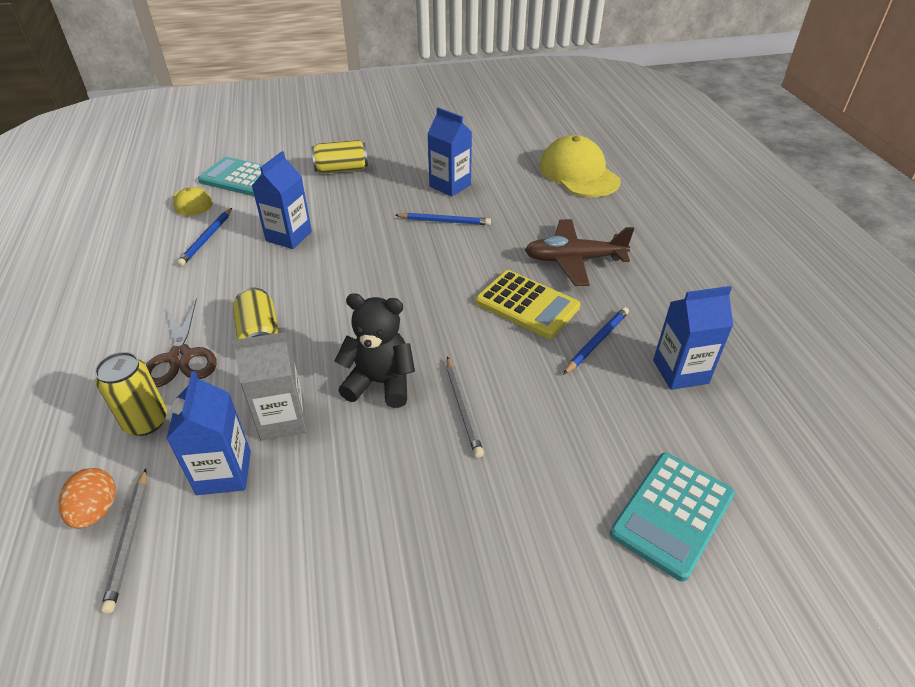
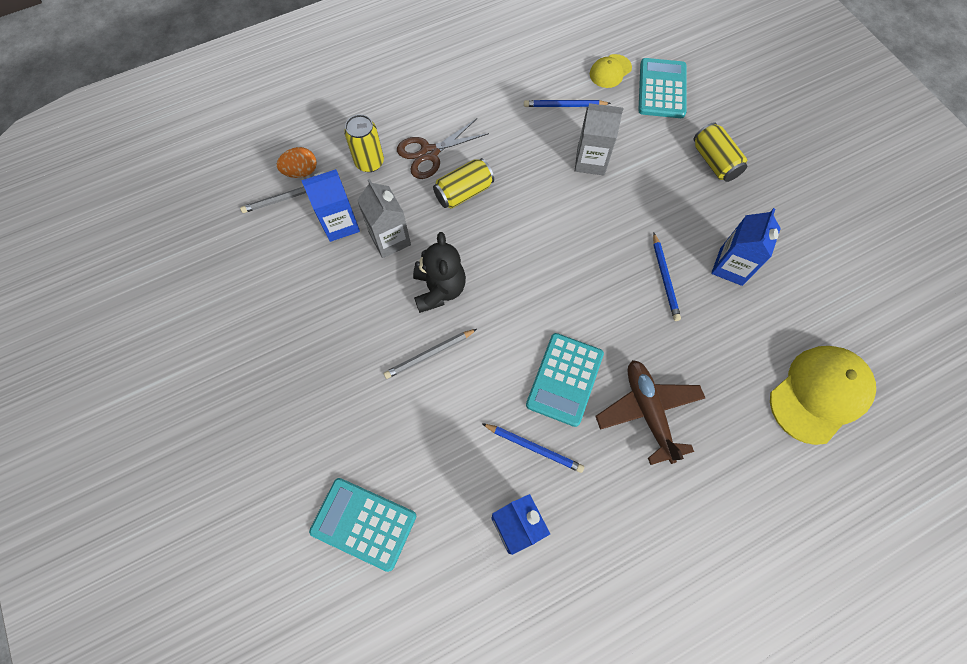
camera: 75 degrees right, 25 degrees up
blue carton [252,151,312,249] -> grey carton [575,103,623,176]
yellow calculator [476,270,580,339] -> turquoise calculator [526,333,604,427]

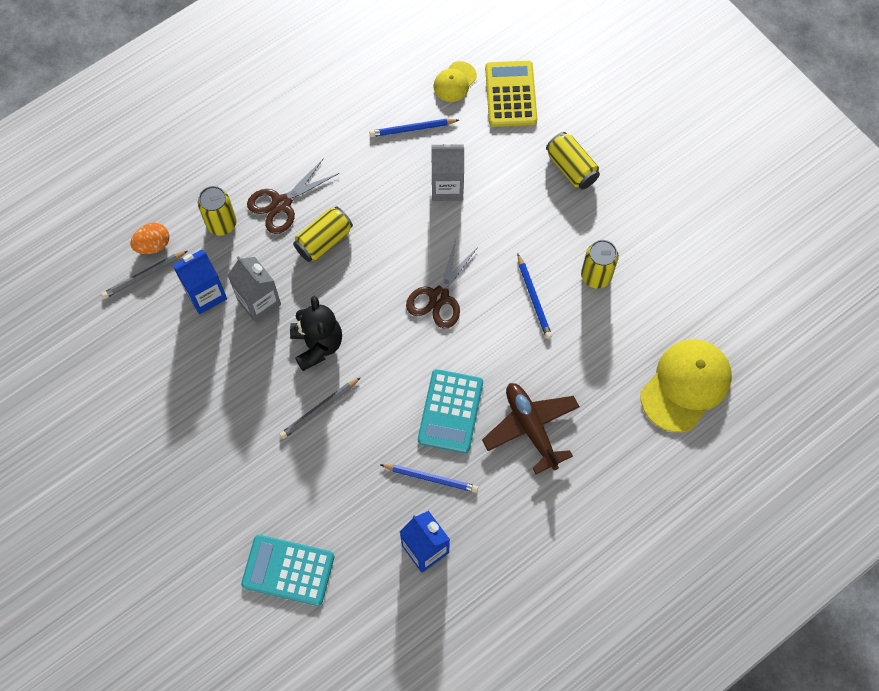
camera: 10 degrees left, 0 degrees up
turquoise calculator [638,58,687,118] -> yellow calculator [485,61,537,127]
blue carton [711,208,781,286] -> yellow can [581,240,619,289]
none -> brown scissors [406,239,479,328]

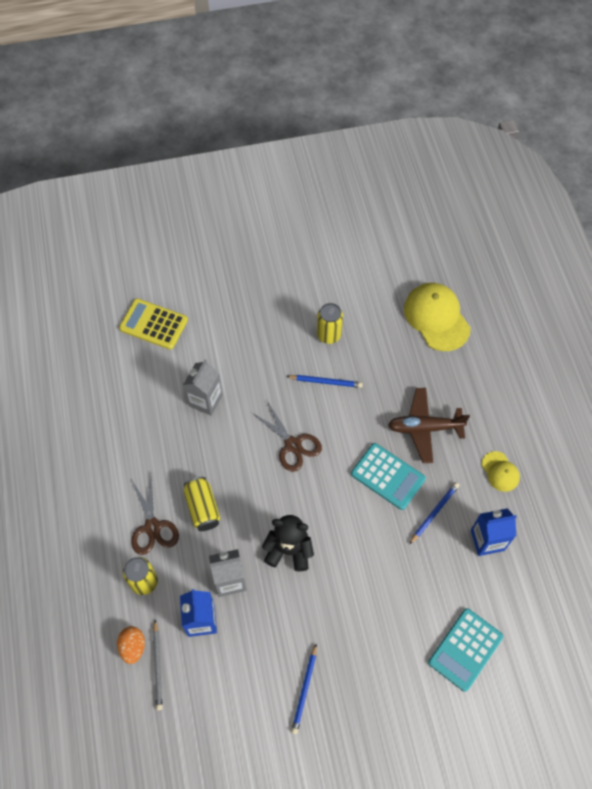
camera: 65 degrees left, 5 degrees down
grey pencil [279,377,361,439] -> none
blue pencil [369,119,459,137] -> blue pencil moved to [291,644,317,734]
yellow cap [434,61,477,102] -> yellow cap moved to [481,451,520,492]
yellow can [546,132,600,190] -> none

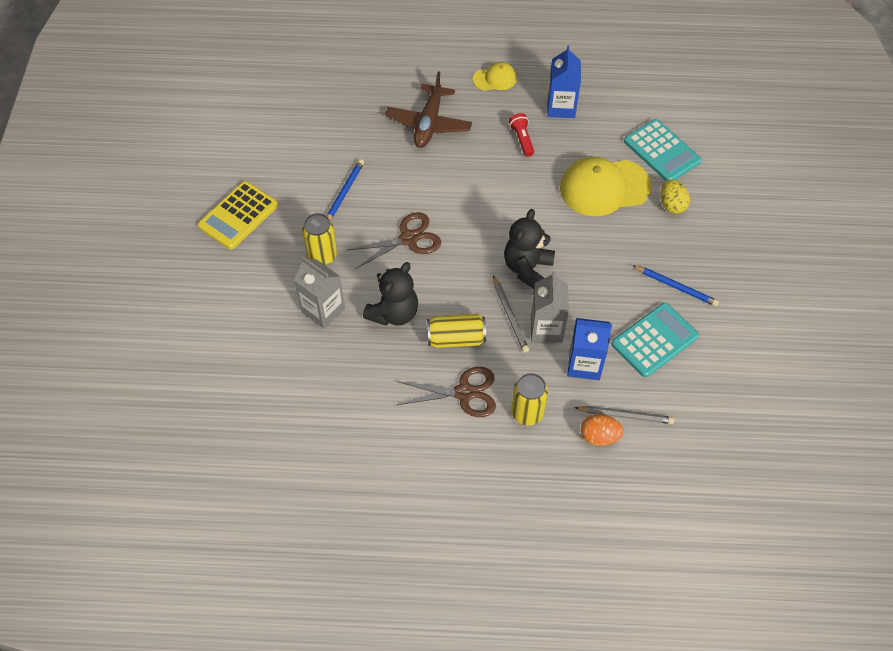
camera: 75 degrees left, 5 degrees down
yellow calculator [119,298,188,350] -> yellow calculator moved to [198,181,278,250]
yellow can [317,303,343,344] -> yellow can moved to [302,213,337,265]
turquoise calculator [351,443,426,510] -> turquoise calculator moved to [611,303,699,377]
yellow cap [404,283,471,351] -> yellow cap moved to [560,157,652,216]
blue pencil [409,482,459,545] -> red flashlight [509,113,534,157]
none -> black teddy bear [363,262,418,326]
none -> grey pencil [493,275,529,353]
none -> yellow egg [660,179,690,214]

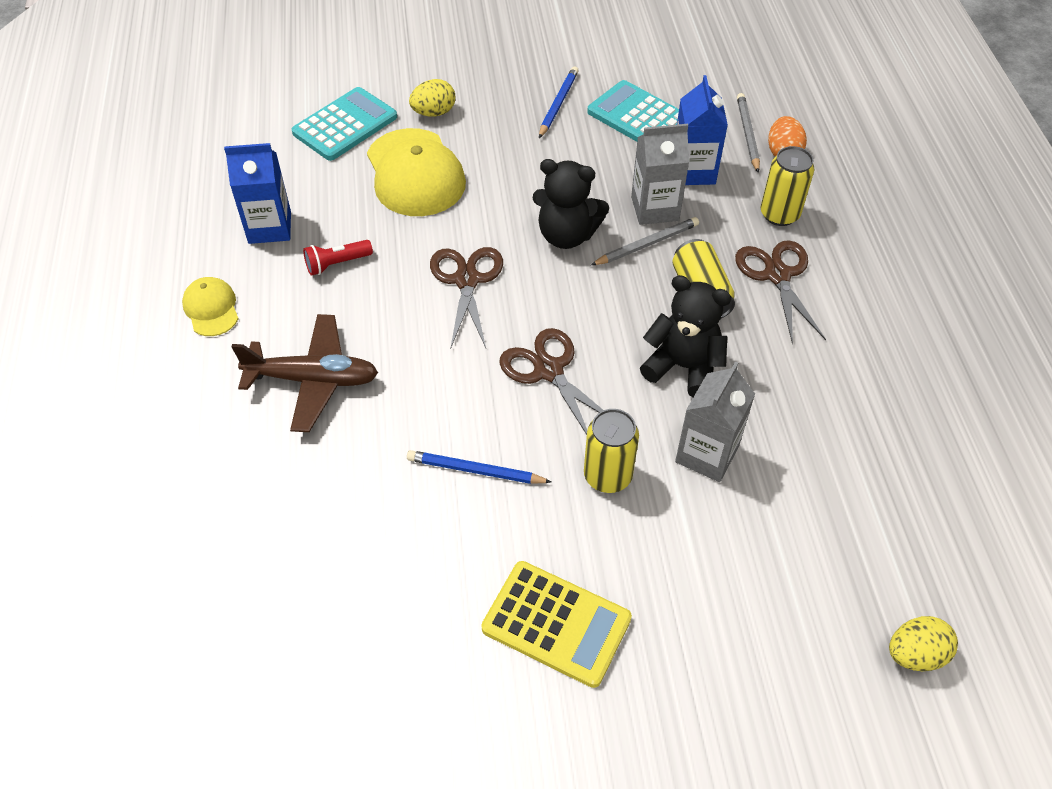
camera: 100 degrees left, 5 degrees down
none -> brown scissors [430,247,503,350]
none -> yellow egg [889,616,958,671]

